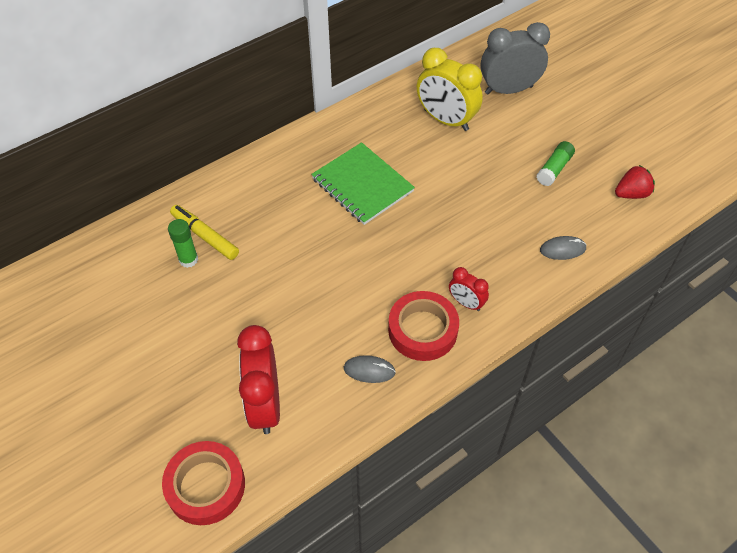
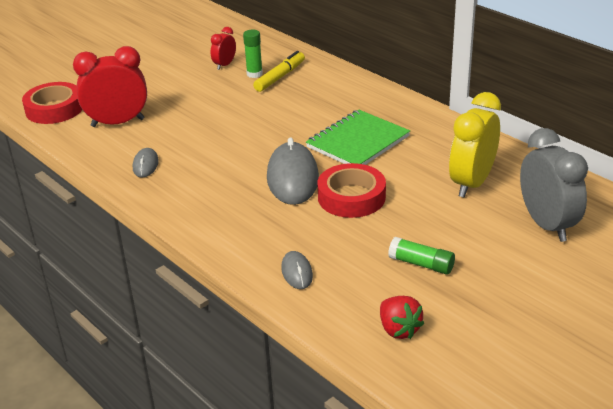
camera: 85 degrees right, 20 degrees down
red tape [388,291,459,361] -> red tape moved to [317,163,386,218]
red clock [449,267,489,311] -> red clock moved to [211,27,236,70]
none -> grey mouse [267,137,319,205]

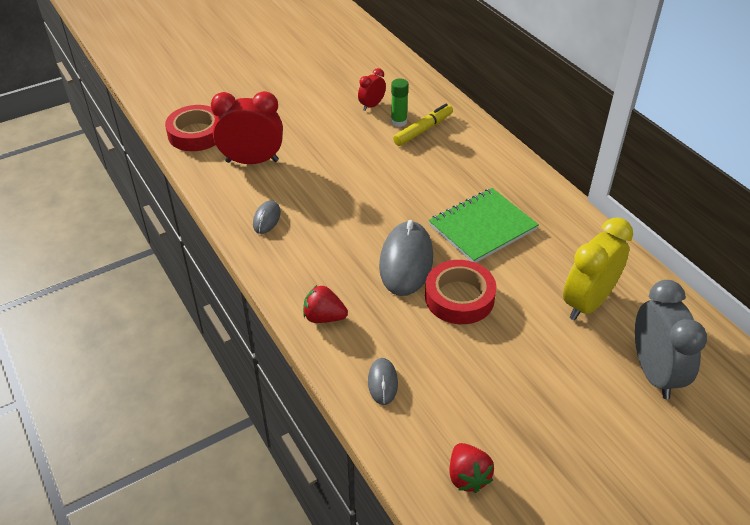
camera: 10 degrees right, 10 degrees up
green glue stick [388,237,455,275] -> none
none -> red strawberry [303,285,348,323]

